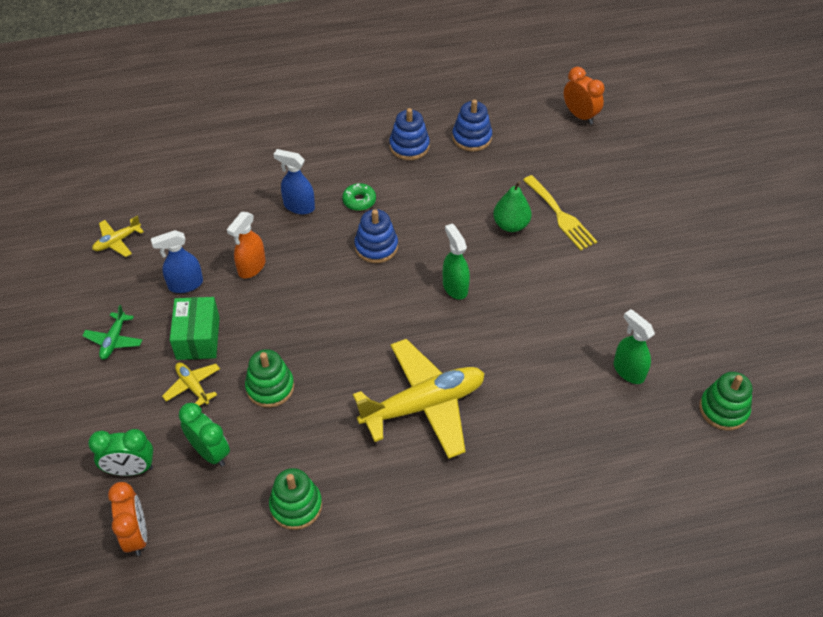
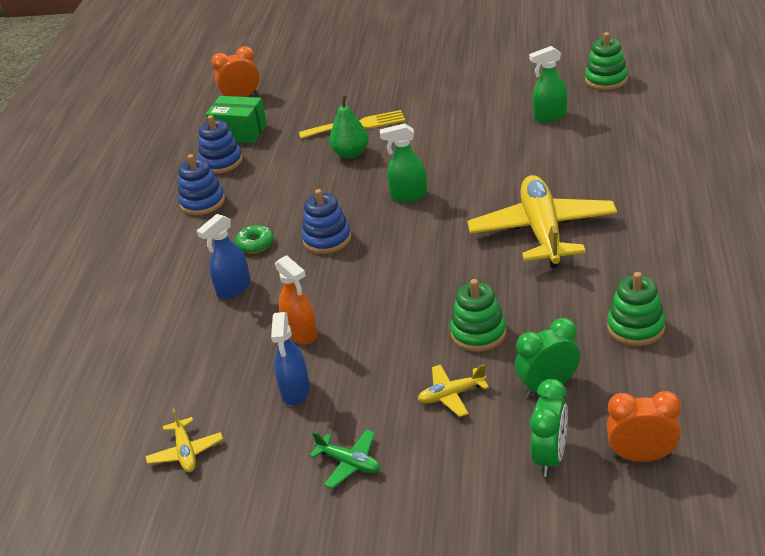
camera: 65 degrees left, 15 degrees down
green box [170,297,220,360] -> green box moved to [206,96,267,143]

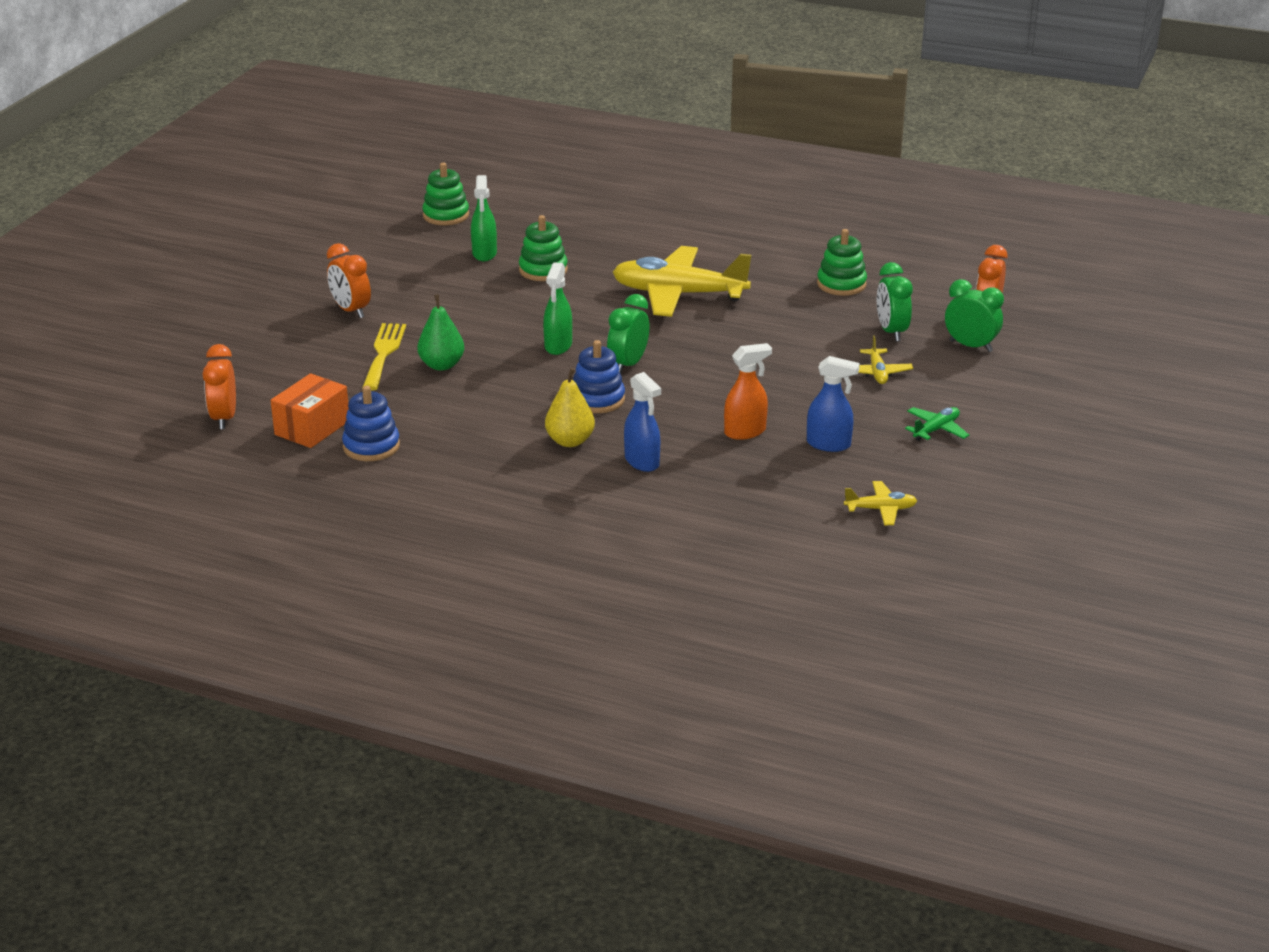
camera: 80 degrees left, 5 degrees down
blue stacking toy [178,154,225,215] -> none
green box [206,96,267,143] -> orange box [270,373,349,448]
green donut [235,225,274,254] -> yellow pear [545,368,595,447]
green stacking toy [450,279,506,352] -> green stacking toy moved to [519,215,568,281]
none -> orange clock [327,243,371,318]
none -> green clock [607,294,650,374]

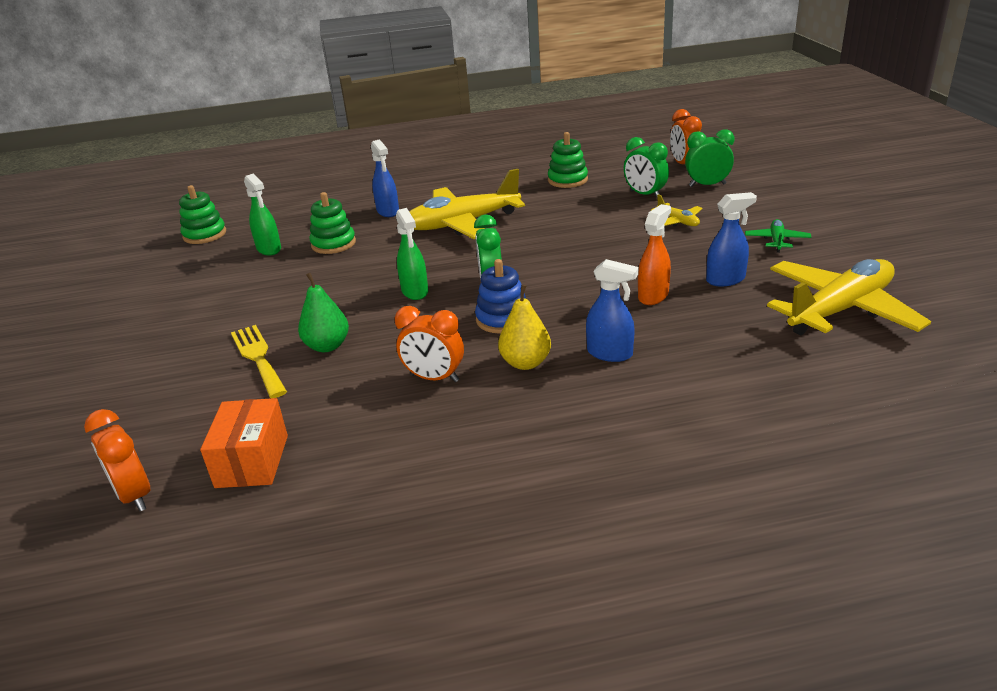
camera: 30 degrees left, 0 degrees up
orange clock [327,243,371,318] -> orange clock moved to [395,306,464,382]
blue stacking toy [342,386,400,461] -> none
yellow plane [844,481,917,525] -> yellow plane [767,259,931,335], size x2.26
none -> blue spray bottle [371,139,399,217]

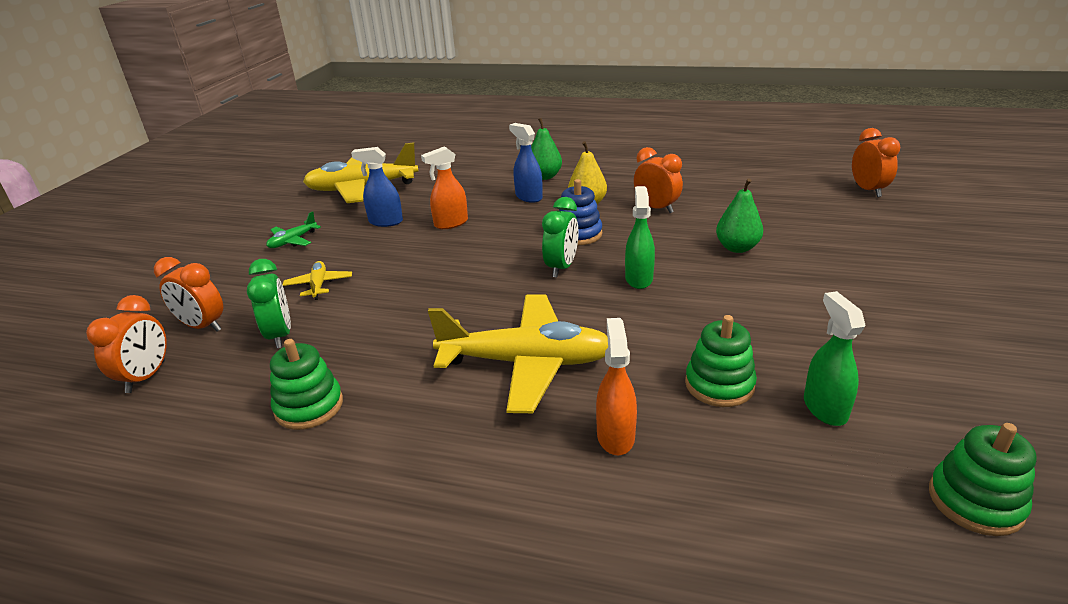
camera: 155 degrees left, 0 degrees up
orange box [200,398,288,488] -> none
yellow fork [231,325,287,398] -> none
blue spray bottle [371,139,399,217] -> orange spray bottle [596,318,637,455]
green clock [685,129,734,187] -> orange clock [154,257,223,332]
none -> green pear [531,118,562,180]

